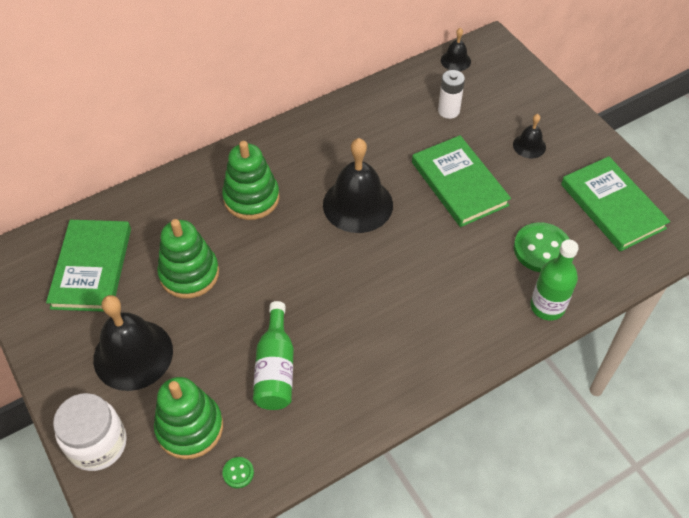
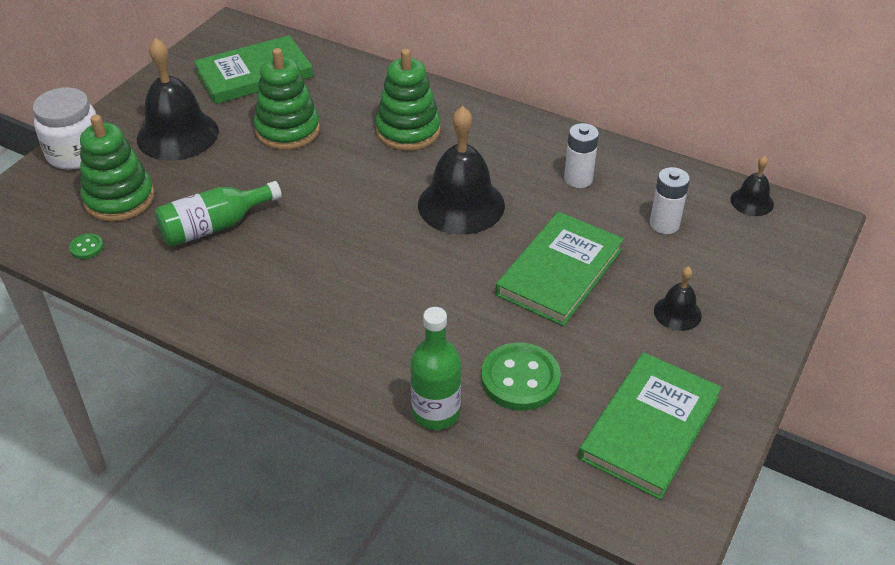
camera: 60 degrees right, 10 degrees down
none -> white battery [564,123,599,188]

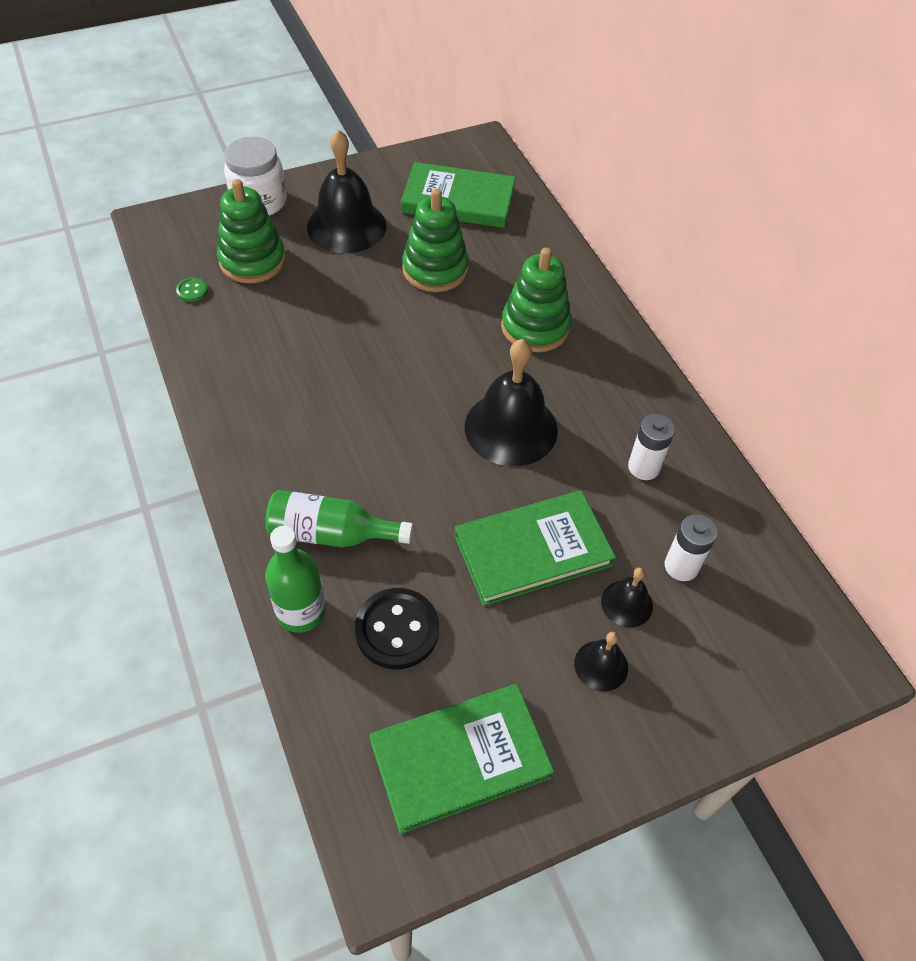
camera: 35 degrees right, 10 degrees up
green bottle [155,181,282,247] -> green bottle moved to [265,490,413,548]
green button [481,343,561,411] -> black button [355,588,439,669]
black bell [731,156,774,216] -> black bell moved to [601,568,653,628]

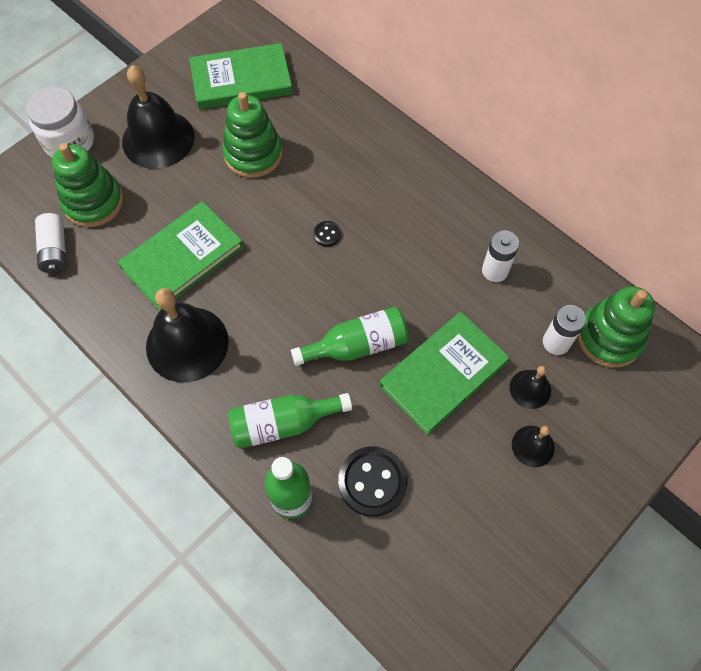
camera: 20 degrees left, 10 degrees up
green button [176,277,208,302] -> white battery [35,213,67,273]
green book [370,684,554,834] -> green book moved to [118,201,244,311]
black bell [465,339,558,466] -> black bell moved to [146,288,229,382]
green stacking toy [501,248,572,352] -> green stacking toy moved to [577,286,655,367]
none -> green bottle [291,307,409,366]
none -> black button [313,221,341,247]

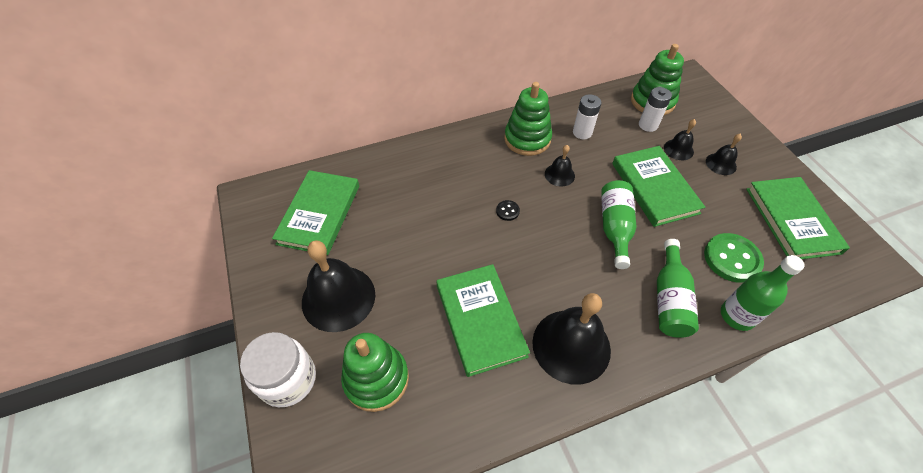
camera: 65 degrees left, 10 degrees down
white battery [35,213,67,273] -> none
green stacking toy [222,92,282,178] -> green stacking toy moved to [504,82,552,156]
black button [338,446,407,517] -> green button [704,233,764,283]
none -> black bell [545,145,575,187]
none -> green book [746,177,850,259]

